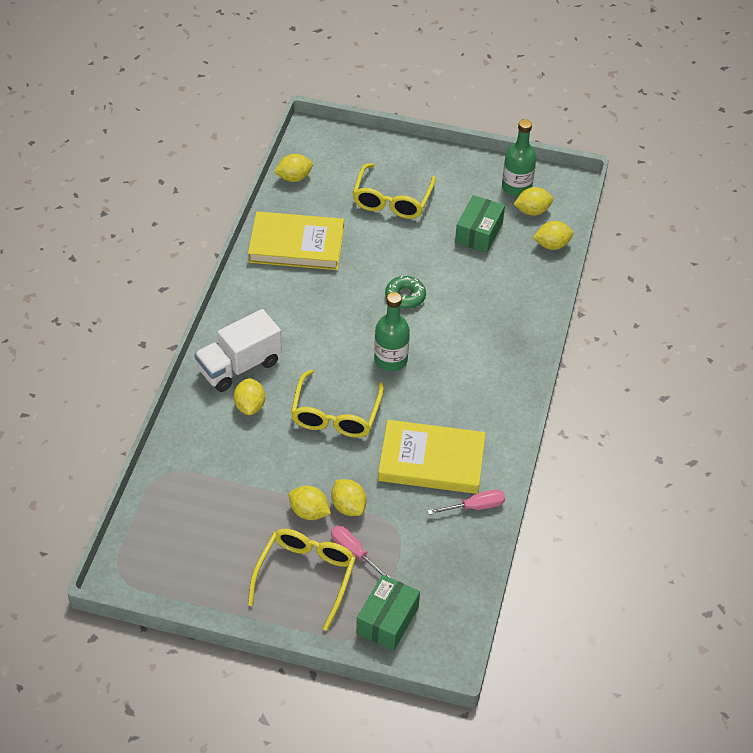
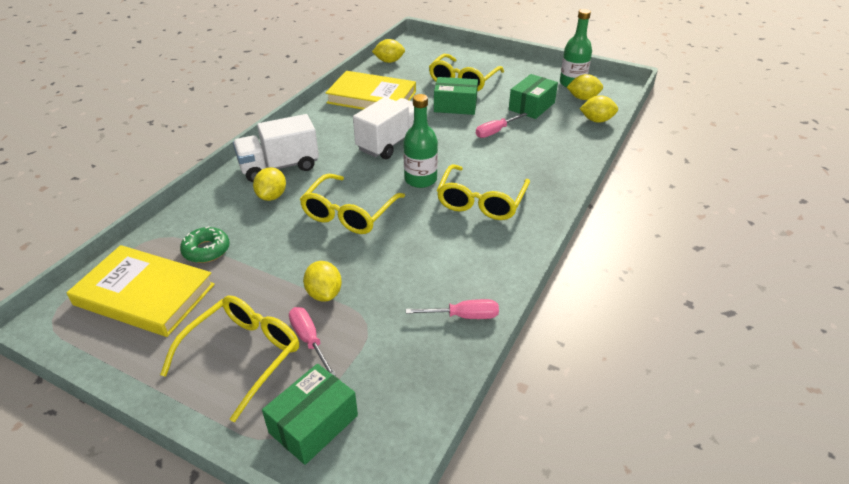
camera: 15 degrees right, 10 degrees down
yellow lemon [289,486,331,520] -> none
yellow book [378,420,486,494] -> yellow book moved to [67,245,215,337]
green donut [385,275,426,309] -> green donut moved to [180,226,230,263]
none -> white truck [353,97,414,159]
none -> green box [434,77,478,115]
none -> yellow glasses [437,164,530,220]
none -> pink screwdriver [476,113,528,138]

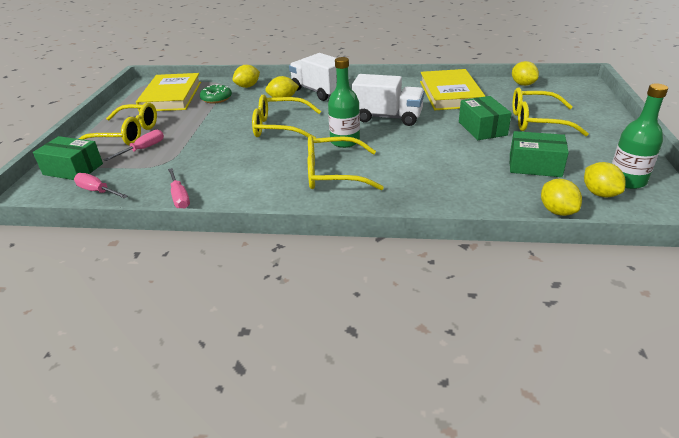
camera: 70 degrees right, 5 degrees down
yellow lemon [303,261,342,302] -> yellow lemon moved to [232,65,260,88]
pink screwdriver [476,113,528,138] -> pink screwdriver moved to [74,173,128,198]

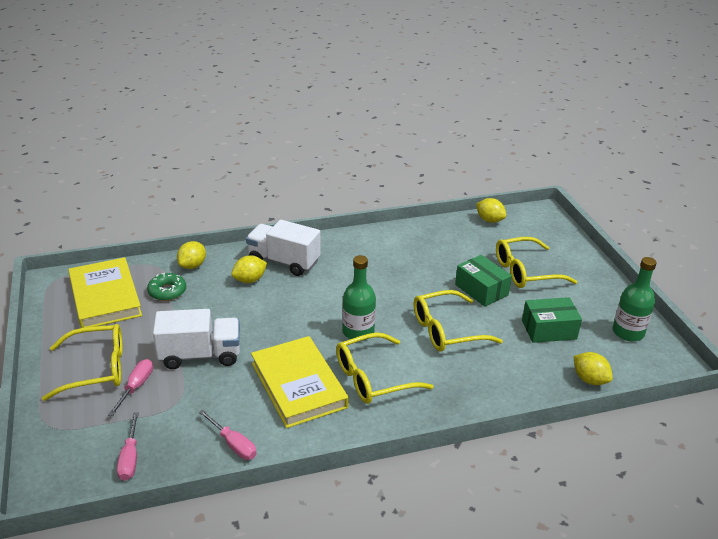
camera: 25 degrees left, 0 degrees up
green box [33,136,103,180] -> none
pink screwdriver [74,173,128,198] -> pink screwdriver turned 105 degrees counterclockwise [117,412,139,481]
yellow glasses [252,95,321,139] -> yellow glasses moved to [414,290,503,351]
white truck [352,74,425,126] -> white truck moved to [153,309,240,369]
yellow book [420,69,485,110] -> yellow book moved to [251,336,349,428]
yellow lemon [584,162,626,198] -> none

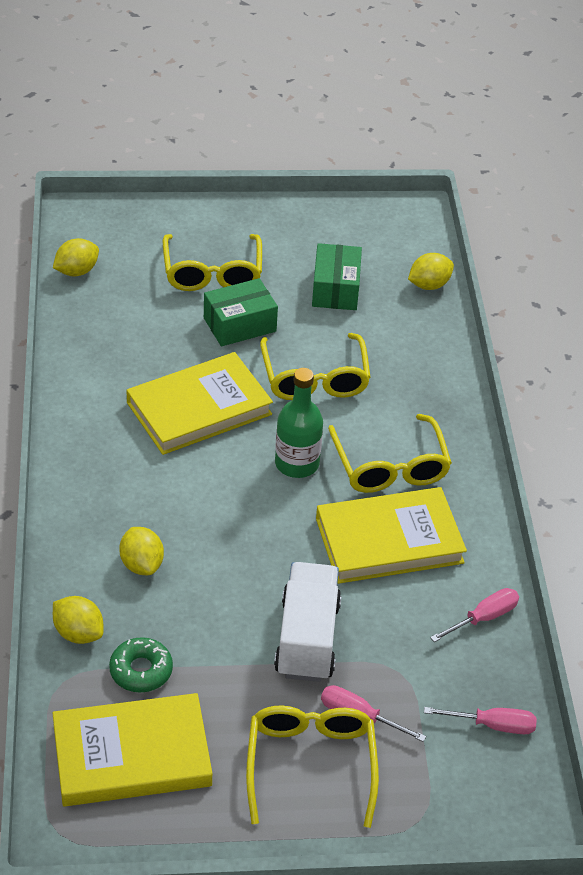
camera: 80 degrees left, 10 degrees up
white truck [246,220,321,276] -> none
green bottle [613,257,657,341] -> none
none -> yellow book [126,352,273,455]

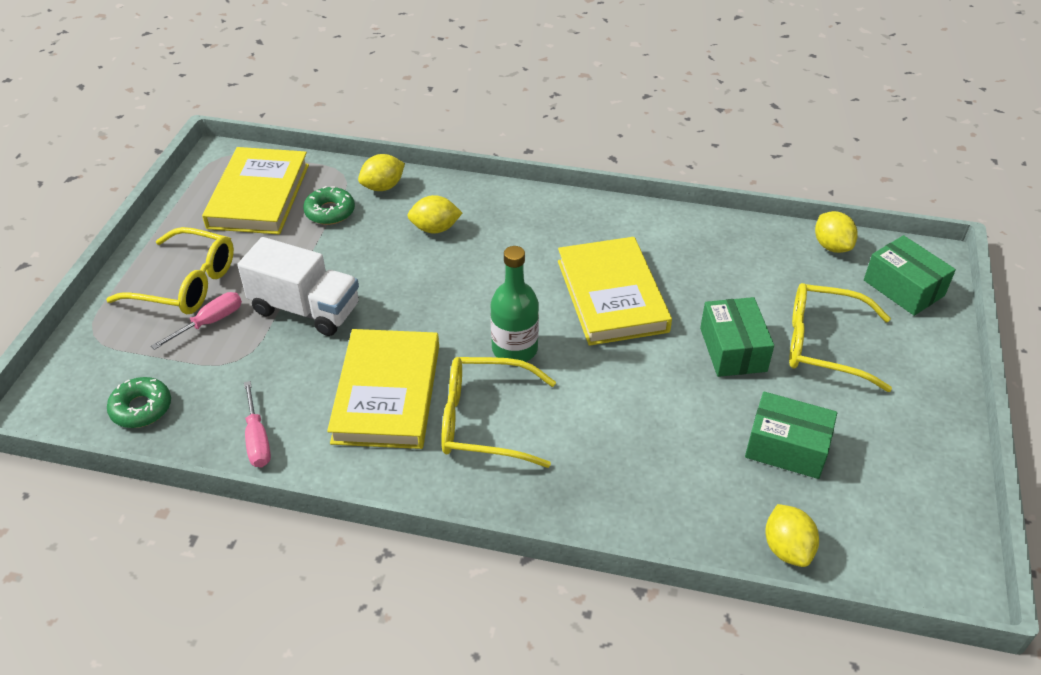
camera: 110 degrees right, 0 degrees up
yellow glasses [260,333,371,400] -> none
pink screwdriver [424,707,537,734] -> green donut [107,377,171,428]
none -> green box [864,235,956,316]

